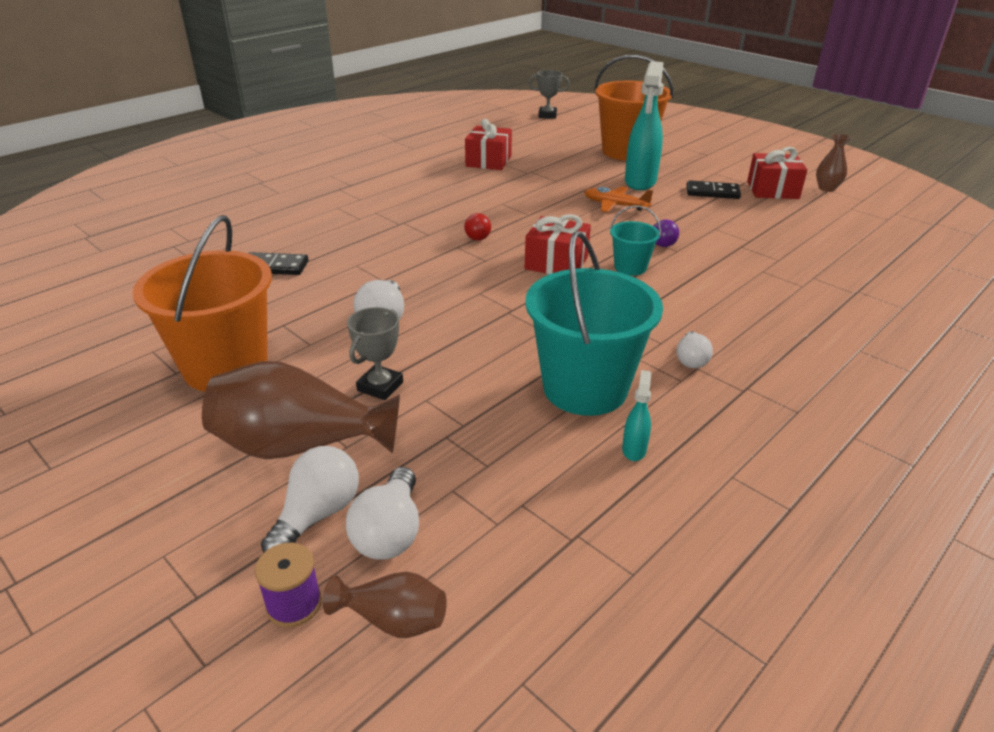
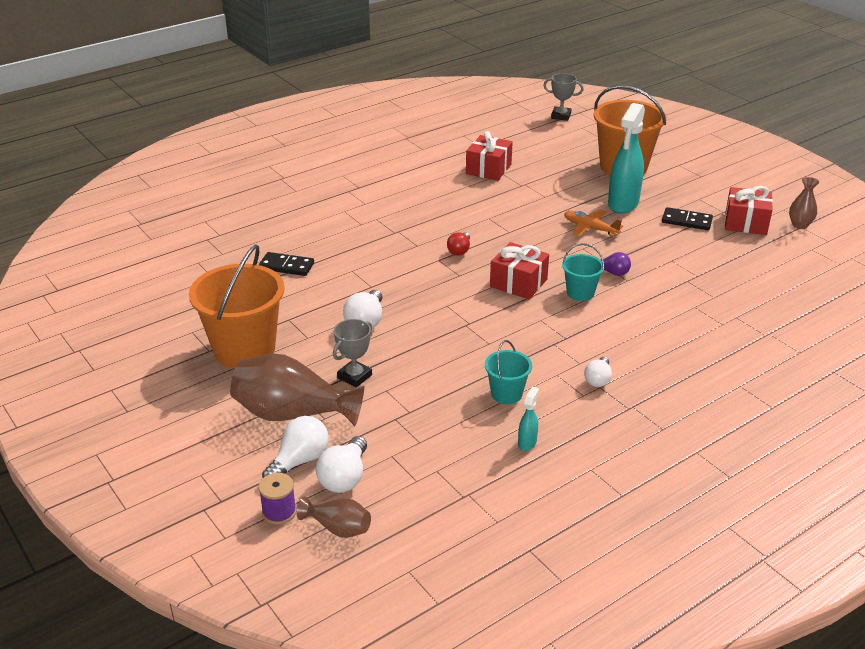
camera: 10 degrees right, 0 degrees up
turquoise bucket [525,231,663,416] -> turquoise bucket [485,340,532,404], size x0.49

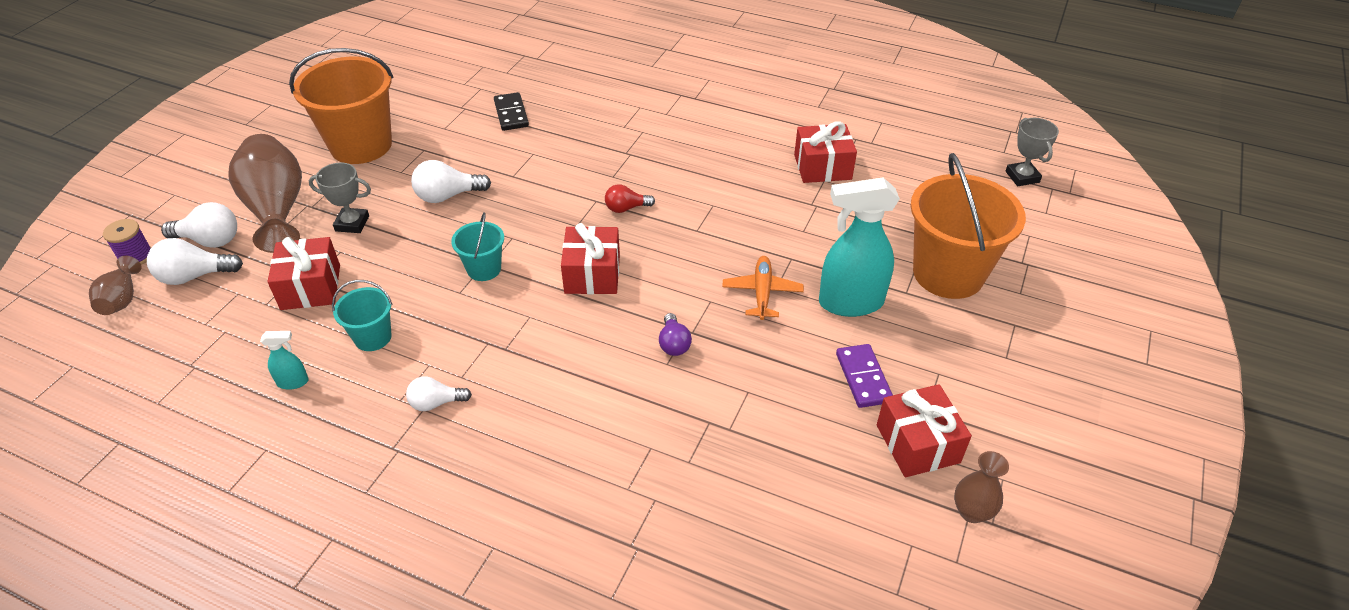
camera: 60 degrees right, 10 degrees up
turquoise bucket [562,243,604,301] -> turquoise bucket moved to [451,213,504,281]
black domino [662,207,713,230] -> purple domino [836,344,893,408]
none -> red gift [267,237,340,310]

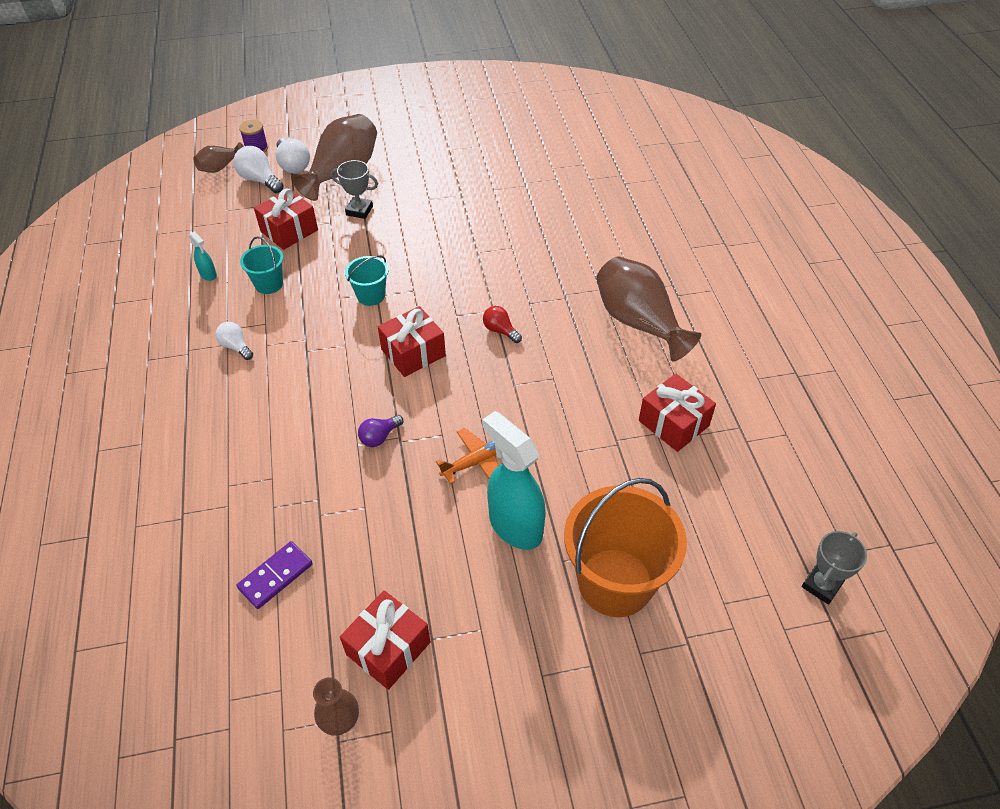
camera: 55 degrees right, 5 degrees up
orange bucket [289,48,393,164] -> none
grey trophy [308,163,371,233] -> grey trophy turned 45 degrees counterclockwise [331,160,378,219]
white light bulb [411,160,491,203] -> none
black domino [494,92,529,131] -> none
purple domino [836,344,893,408] -> purple domino moved to [237,541,313,609]
none -> brown vase [596,256,701,362]

